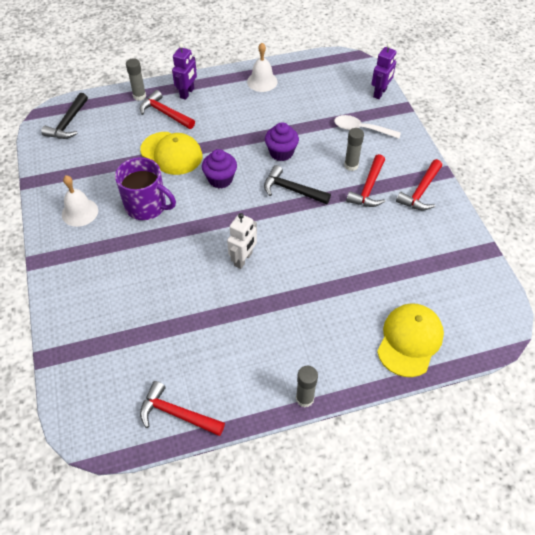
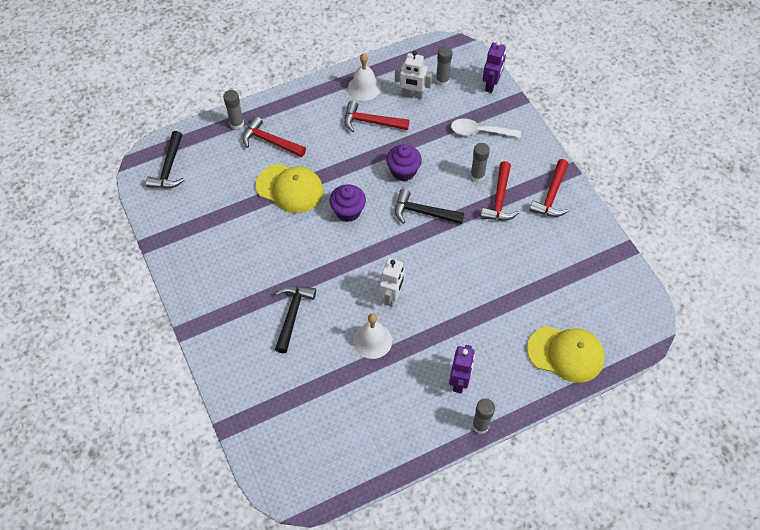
camera: 10 degrees left, 5 degrees up
white bell [62,175,98,227] -> white bell moved to [353,313,392,359]
purple mug [115,157,176,220] -> none
red hammer [140,381,225,436] -> red hammer moved to [344,101,409,132]
purple robot [172,43,197,100] -> purple robot moved to [449,345,475,393]
yellow cap [377,303,444,377] -> yellow cap turned 90 degrees clockwise [527,326,605,383]
none -> black hammer [275,286,316,353]
none -> white robot [395,51,432,99]
none -> grey glue stick [436,46,452,86]

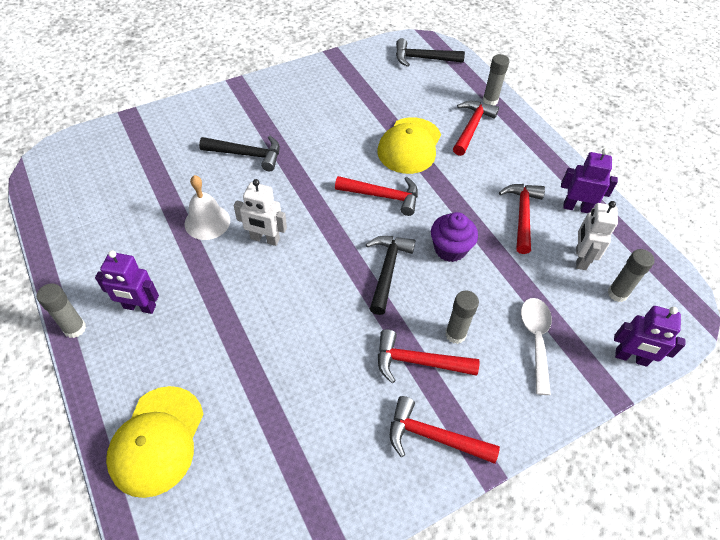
camera: 85 degrees right, 5 degrees down
purple cupcake [329,184,366,222] -> red hammer [335,176,418,216]
white bell [348,54,381,101] -> purple robot [561,148,618,213]

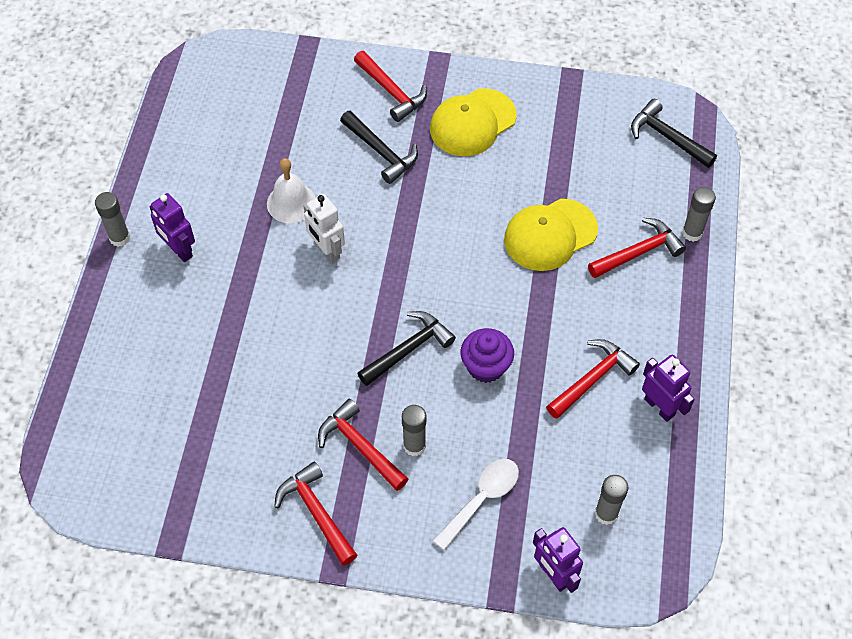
camera: 40 degrees right, 5 degrees up
yellow cap [106,386,204,498] -> yellow cap moved to [430,88,517,156]
red hammer [335,176,418,216] -> red hammer moved to [354,51,427,122]
white robot [576,201,618,270] -> none

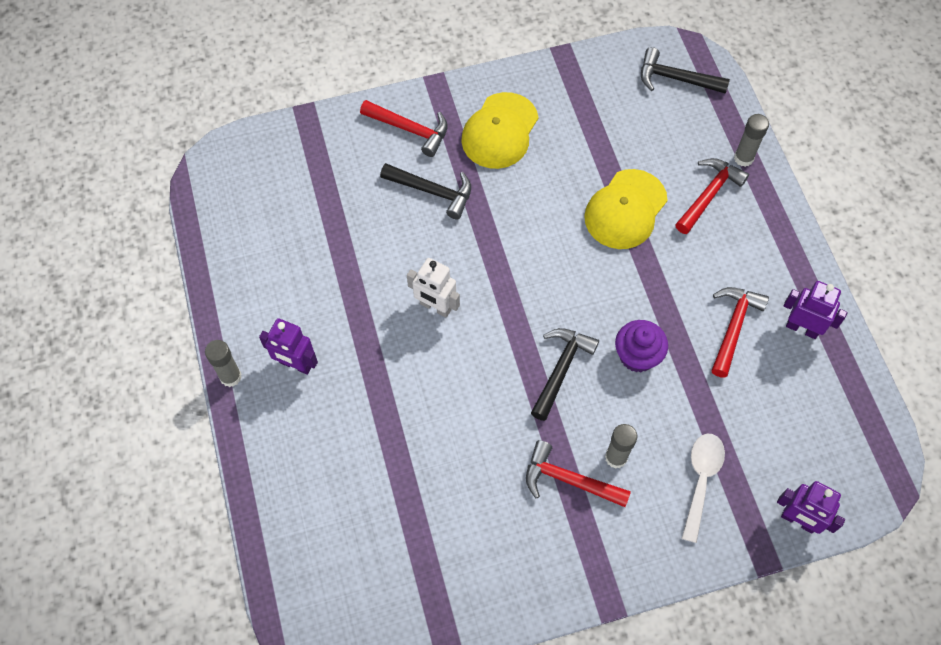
camera: 25 degrees left, 5 degrees up
white bell [267,158,315,224] -> none
red hammer [274,462,357,566] -> none
grey glue stick [595,475,628,525] -> none

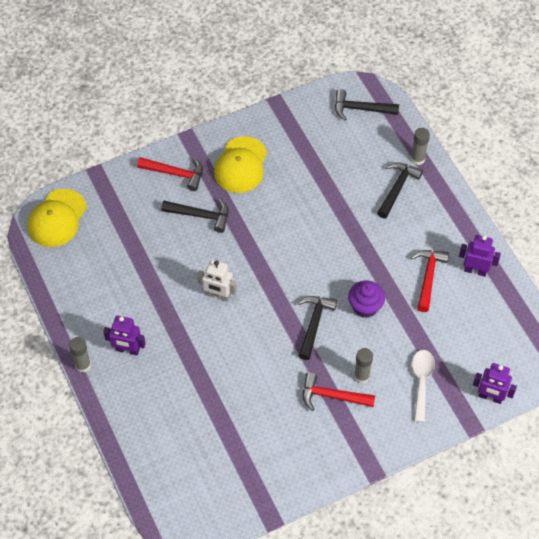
camera: 10 degrees left, 5 degrees down
yellow cap [584,169,668,249] -> yellow cap moved to [28,189,87,247]
red hammer [675,158,749,234] -> black hammer [377,162,423,218]

